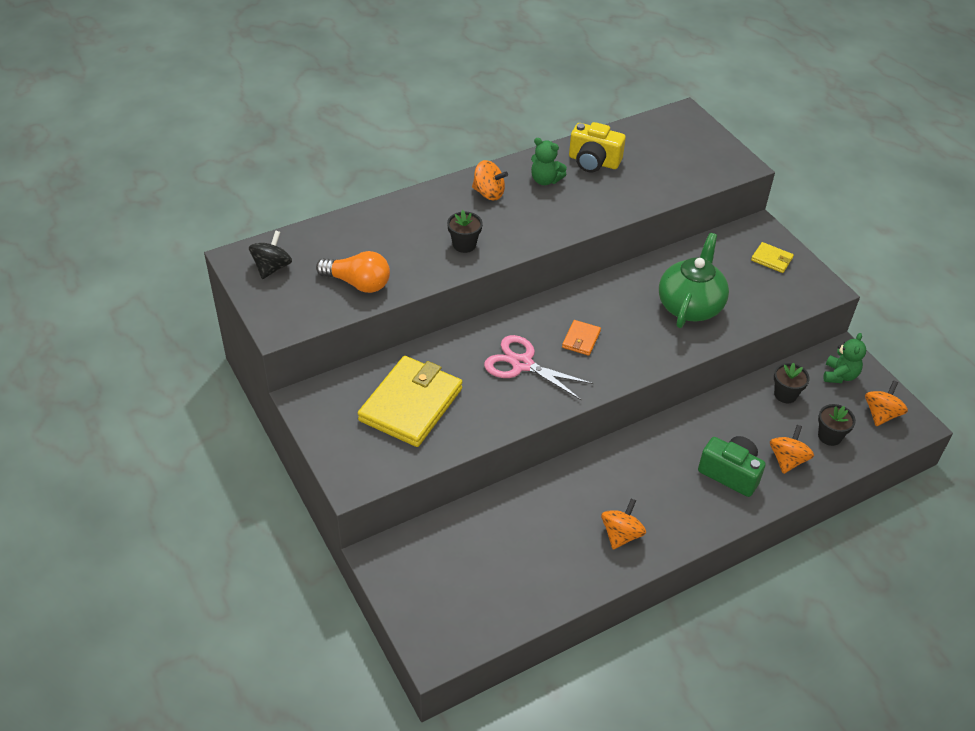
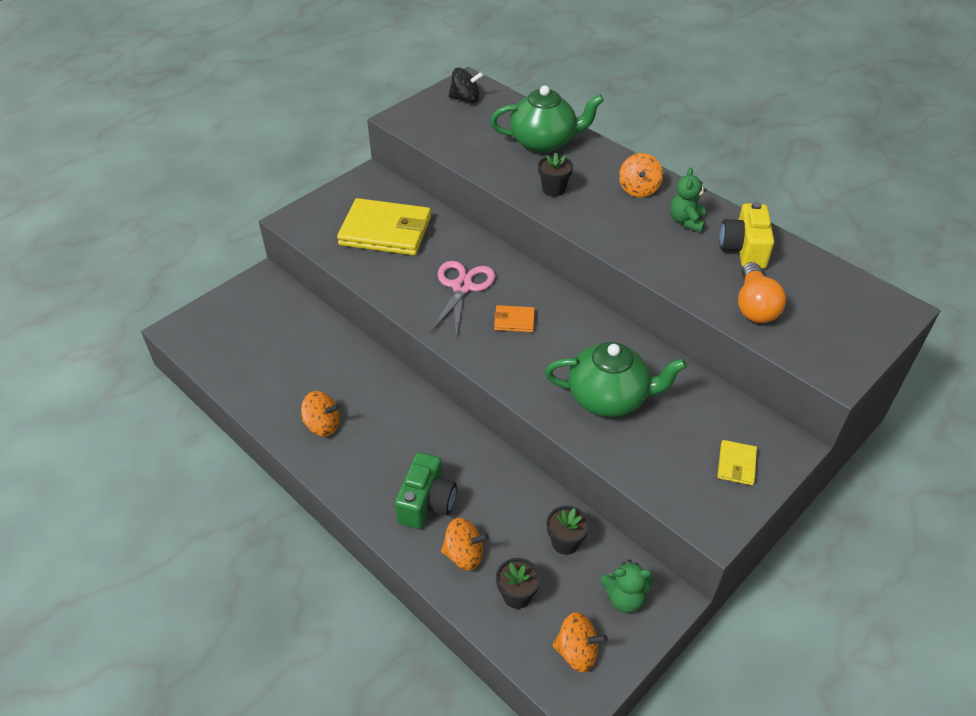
camera: 75 degrees right, 0 degrees up
orange light bulb [316,251,390,293] -> orange light bulb moved to [738,262,786,323]
none -> green teapot [490,86,604,153]

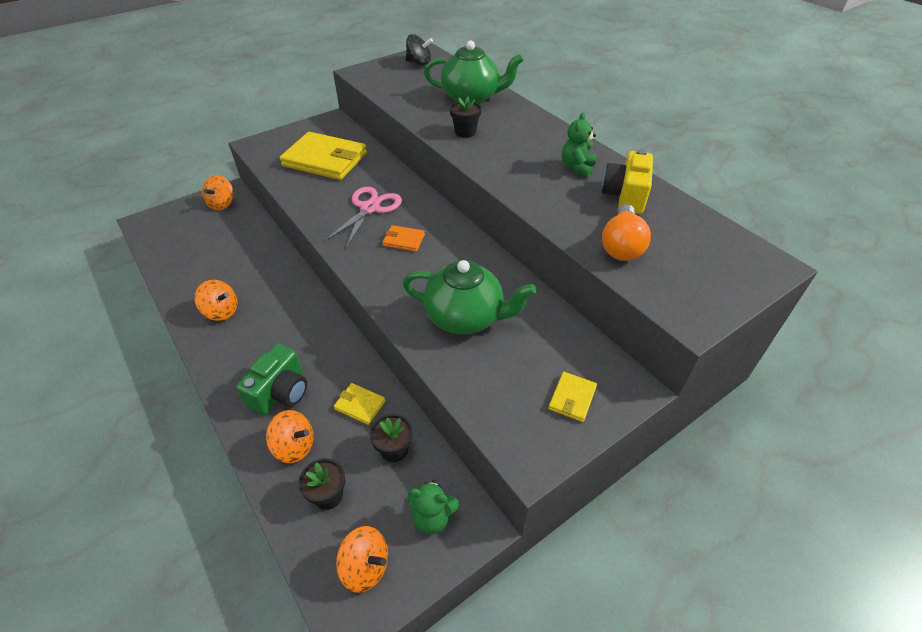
camera: 10 degrees right, 0 degrees up
orange spinning top [619,153,663,197] -> orange spinning top moved to [202,175,233,210]
none -> yellow wallet [334,383,386,425]

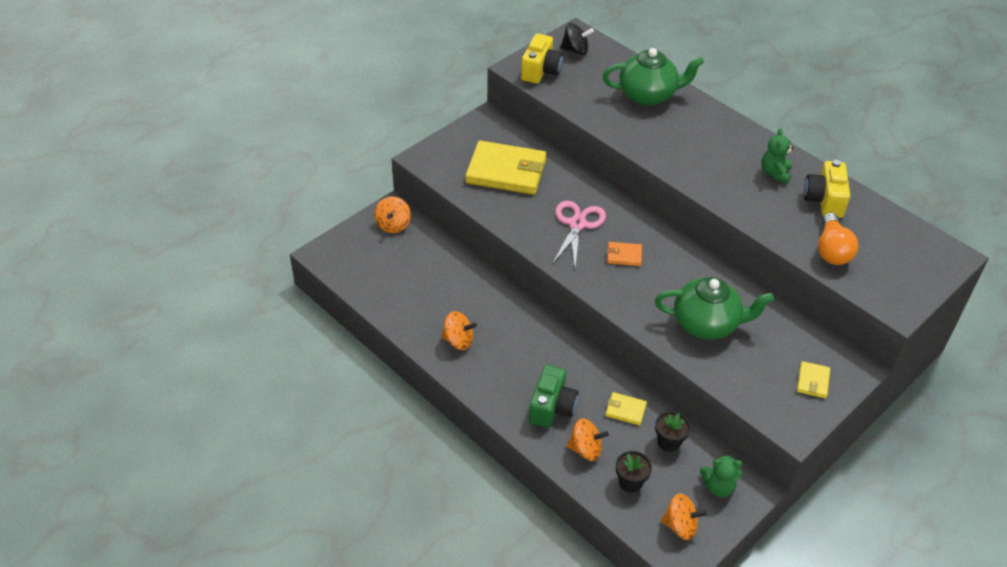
camera: 10 degrees left, 0 degrees up
black flower pot [450,96,482,138] -> none
none -> yellow camera [521,34,563,84]

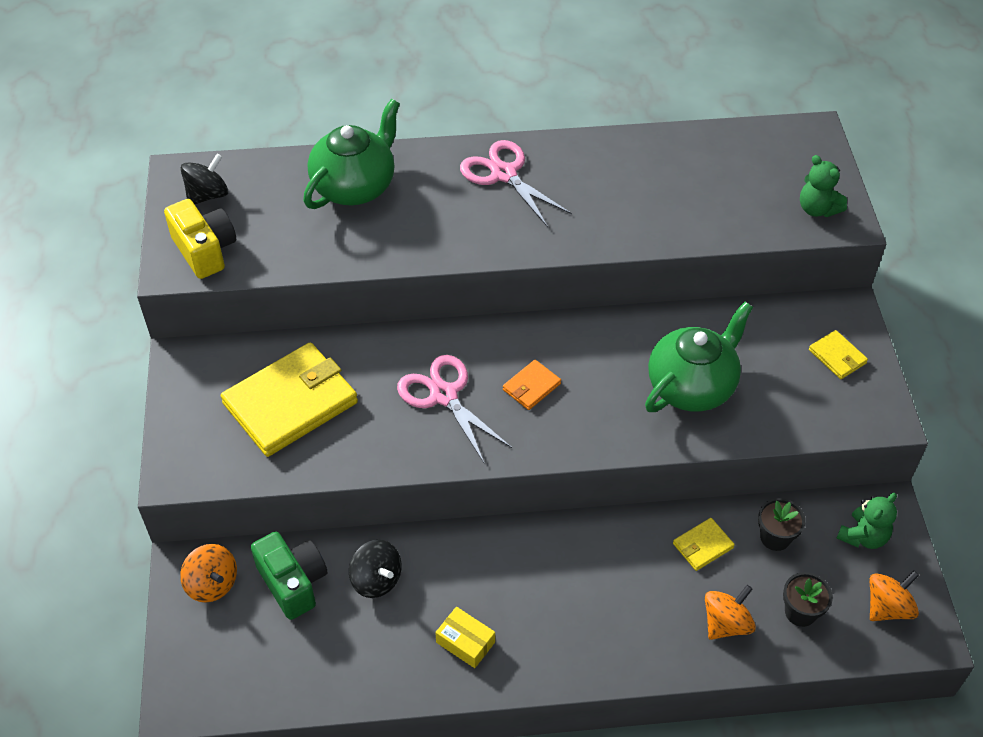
camera: 50 degrees left, 5 degrees up
orange spinning top [441,311,477,350] -> yellow box [435,607,495,668]
green camera [529,365,579,428] -> green camera moved to [251,532,327,620]
green teddy bear [761,128,794,184] -> green teddy bear moved to [800,155,847,217]
yellow camera [804,160,850,218] -> none
orange light bulb [818,213,858,265] -> none
none -> black spinning top [349,540,401,598]
none -> pink scissors [460,140,572,227]

